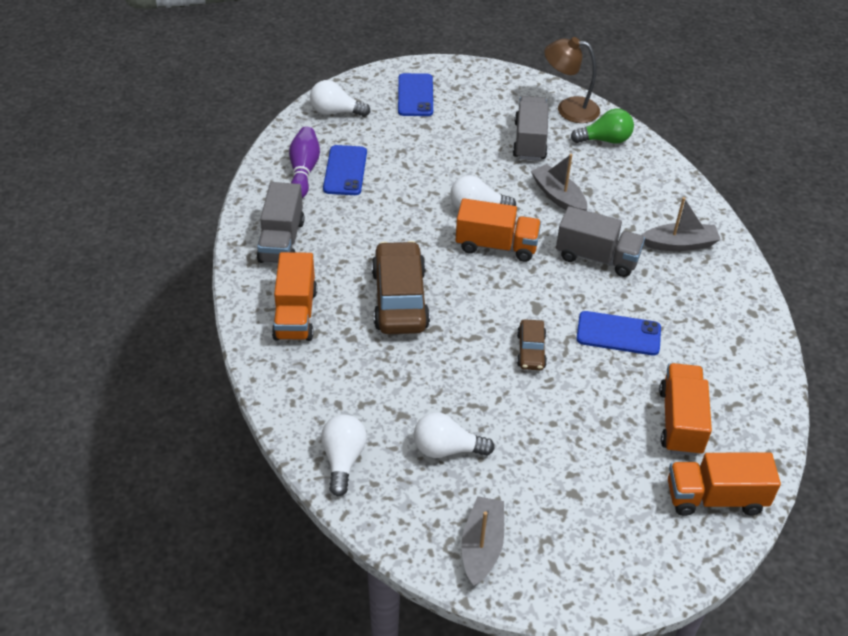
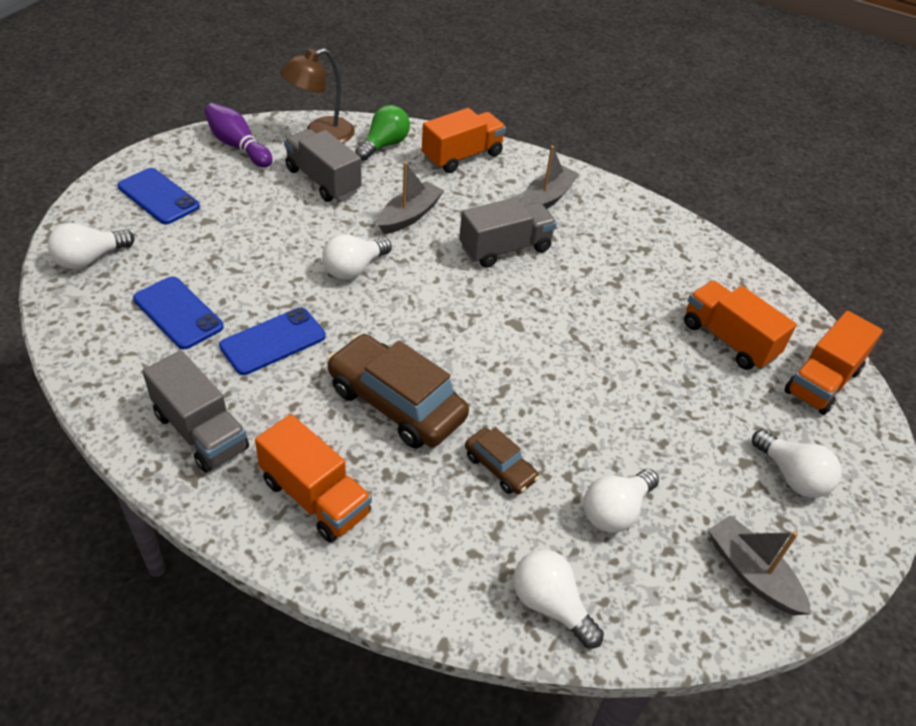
camera: 50 degrees left, 0 degrees up
purple bowling pin [289,127,320,198] -> purple bowling pin moved to [204,103,273,168]
orange truck [455,198,541,262] -> orange truck moved to [422,108,506,173]
brown car [517,319,547,370] -> brown car moved to [465,427,539,494]
grey boat [531,154,587,211] -> grey boat turned 120 degrees clockwise [378,162,444,234]
blue phone [576,311,661,355] -> blue phone moved to [219,308,326,375]
none -> white light bulb [752,429,842,498]

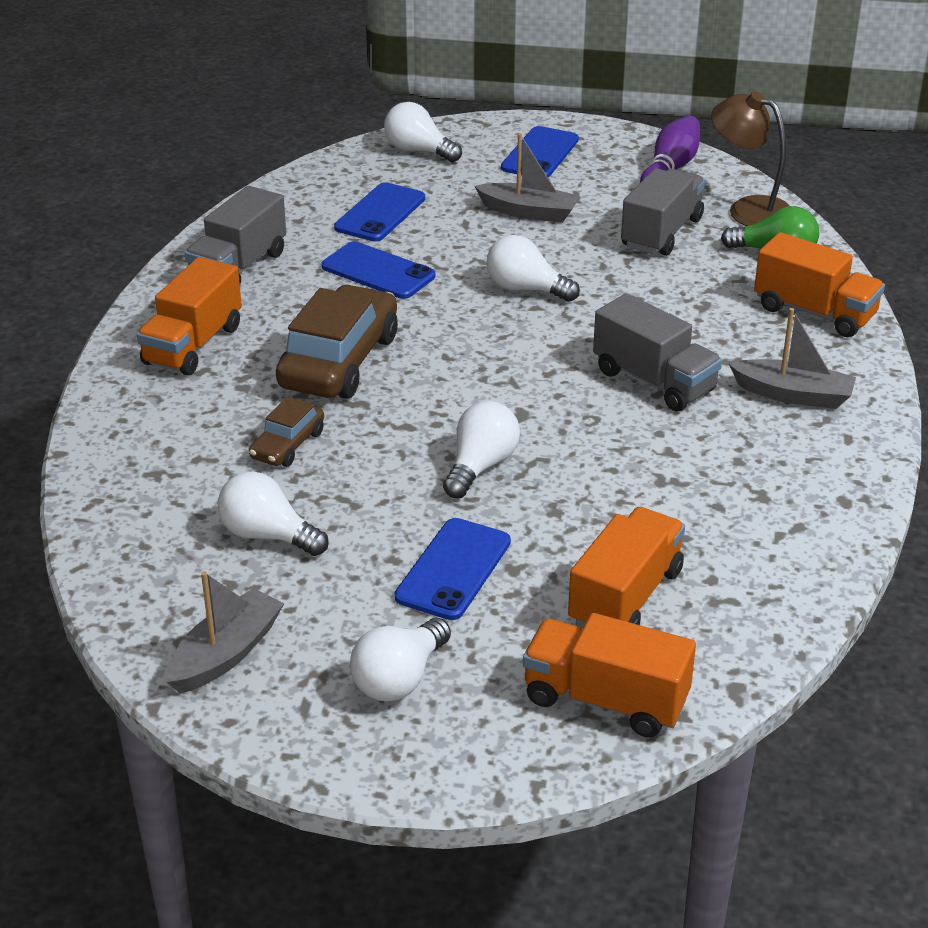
camera: 75 degrees right, 10 degrees down
grey boat [378,162,444,234] -> grey boat moved to [475,133,580,223]
white light bulb [513,550,604,648] -> white light bulb moved to [443,401,520,498]
none -> blue phone [395,518,511,620]

